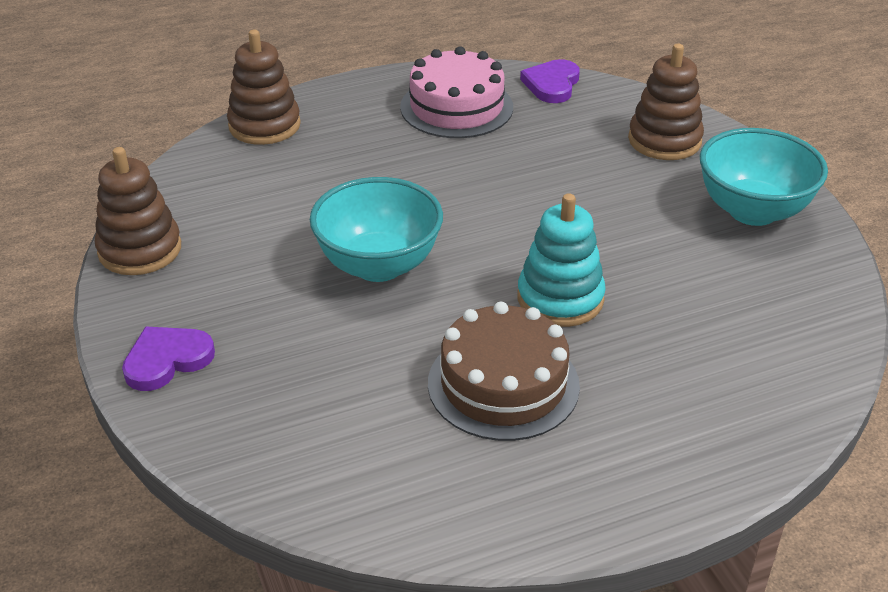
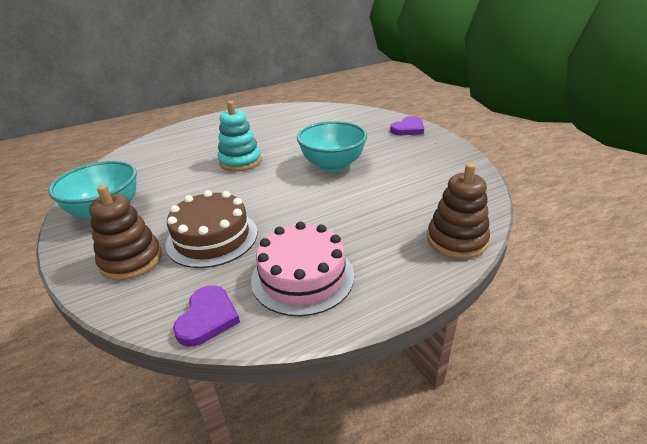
camera: 175 degrees right, 5 degrees down
brown stacking toy [95,147,181,275] -> none
brown cake [428,302,580,441] -> brown cake moved to [165,190,257,268]

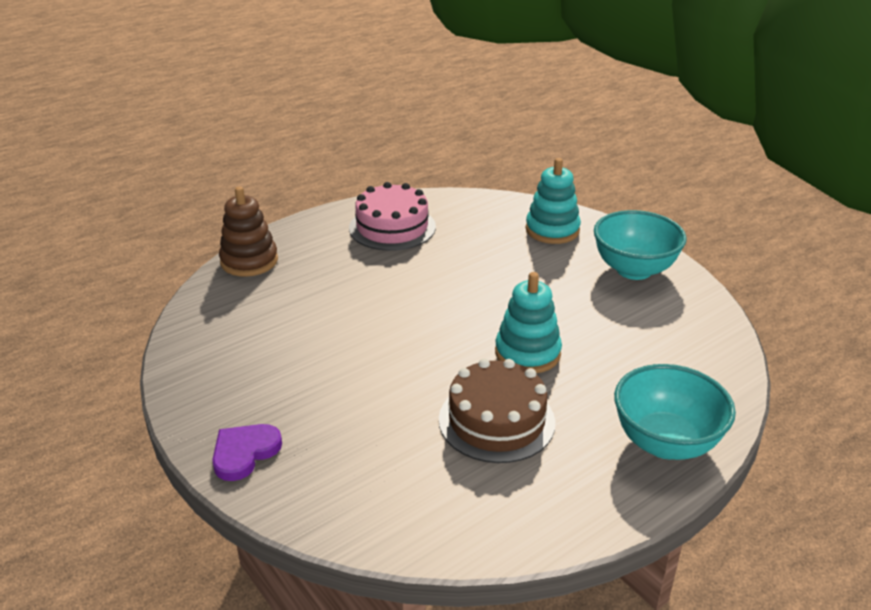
camera: 170 degrees right, 0 degrees up
brown stacking toy [89,185,162,280] -> turquoise stacking toy [526,158,581,244]
brown cake [165,190,257,268] -> brown cake moved to [439,359,555,463]
purple heart [173,285,240,346] -> none
turquoise bowl [297,121,367,172] -> turquoise bowl moved to [614,364,736,460]

